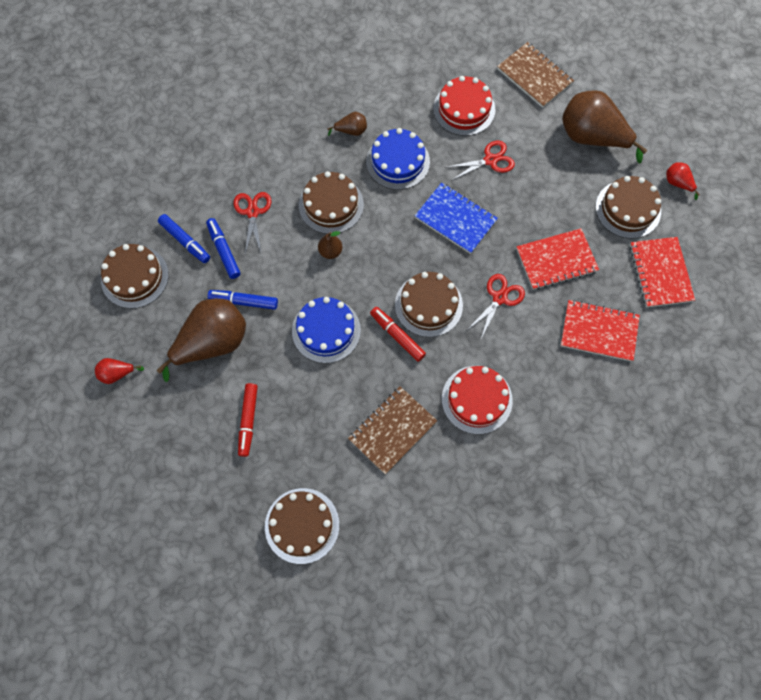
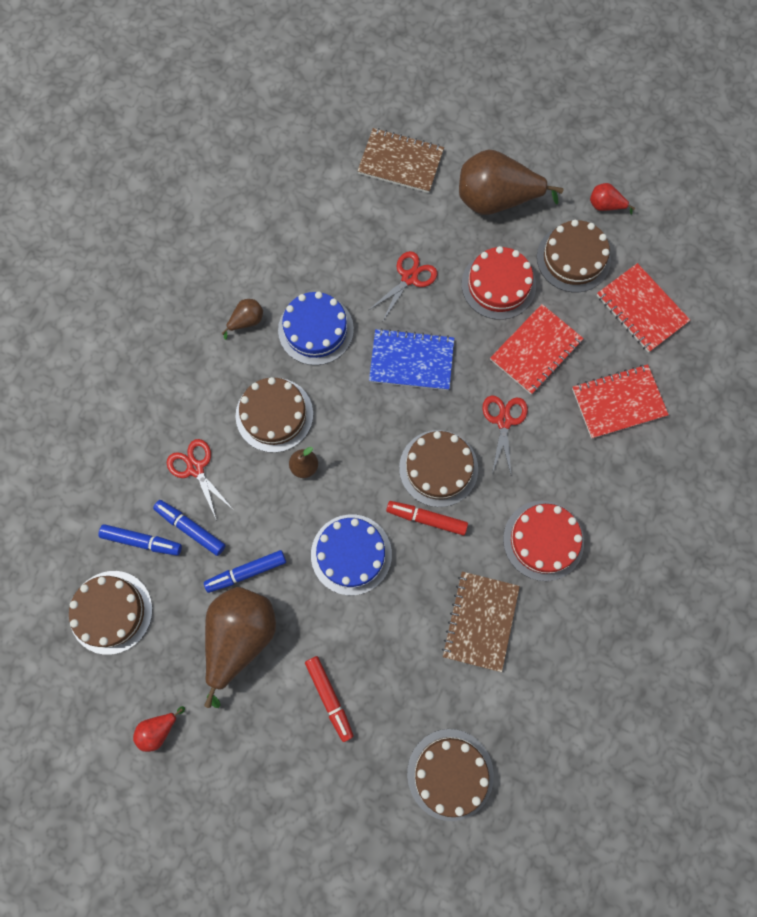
camera: 30 degrees left, 5 degrees up
red cake [433,76,496,136] -> red cake moved to [462,246,536,320]

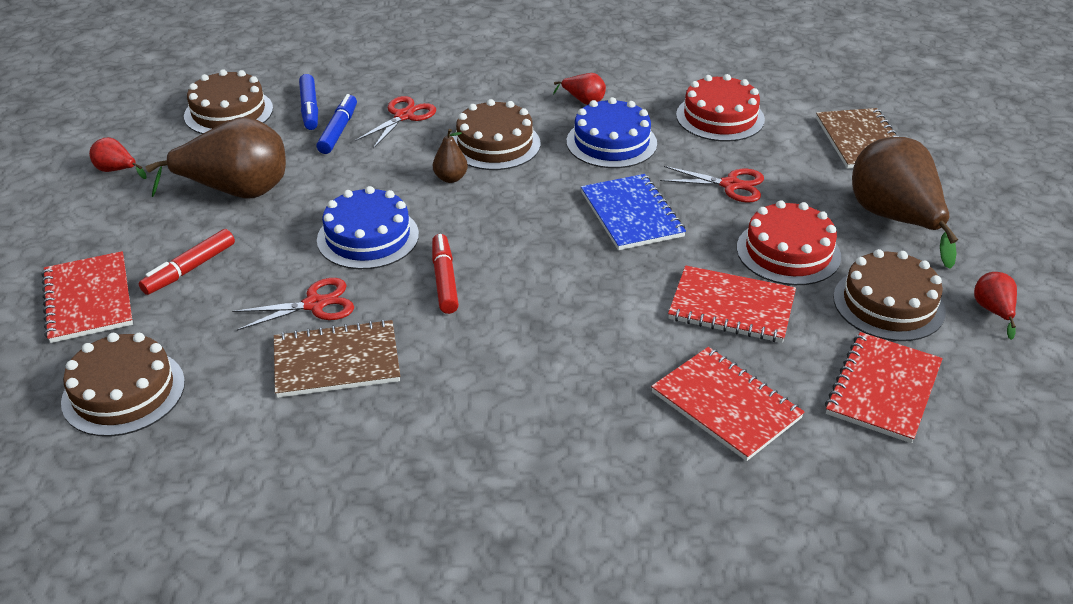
camera: 65 degrees right, 35 degrees down
blue marker [204,550,286,593] -> none
brown pear [222,299,263,340] -> red pear [553,73,606,105]
brown cake [399,430,478,507] -> none
red scissors [482,395,528,474] -> red scissors moved to [232,278,354,331]
red cake [503,501,584,581] -> red cake moved to [676,74,765,142]
none -> red notebook [42,251,133,343]

